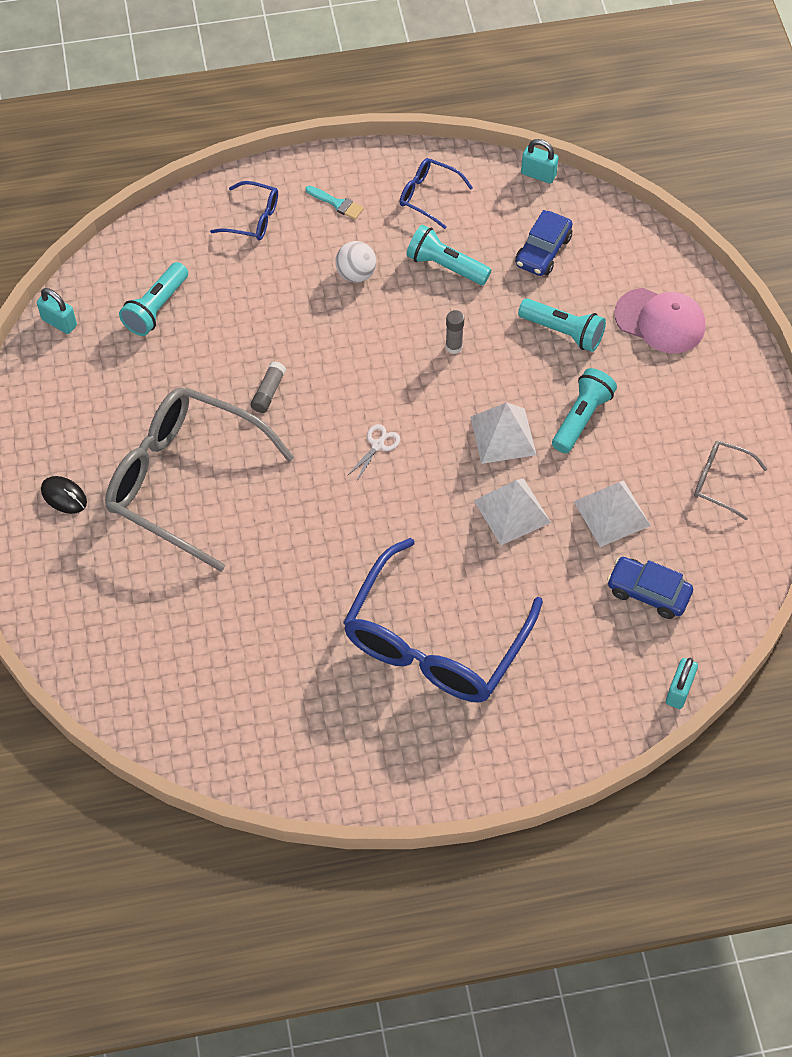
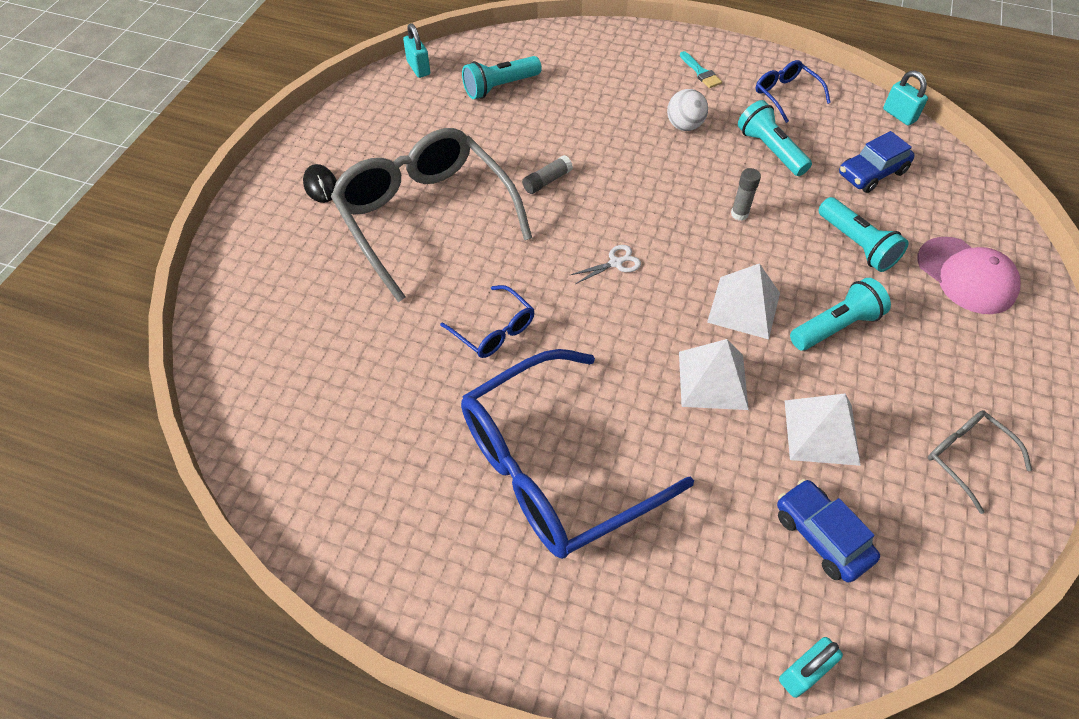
camera: 30 degrees right, 5 degrees down
blue glasses [210,181,278,241] -> blue glasses moved to [440,285,535,358]

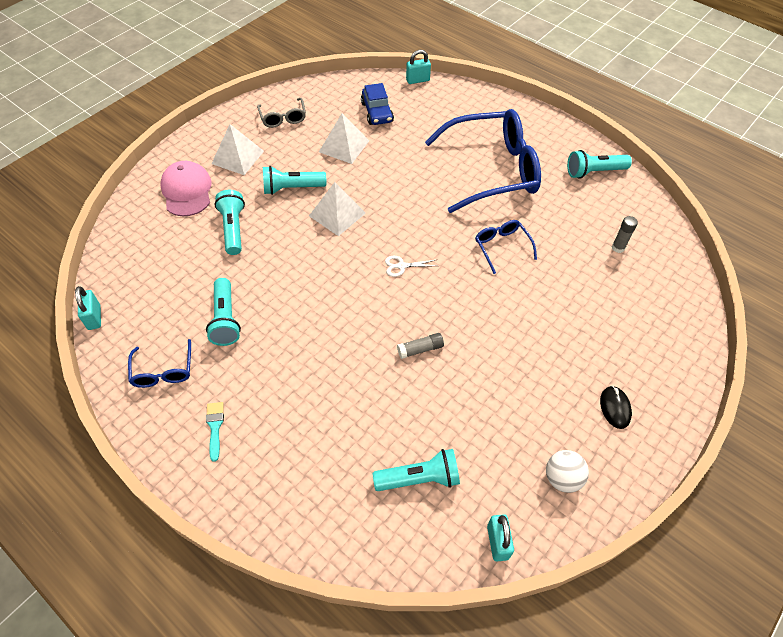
camera: 160 degrees left, 0 degrees up
grey glasses [331,128,532,302] -> none
white ball [667,89,708,131] -> white ball moved to [546,450,589,493]
white pyramid [679,339,749,410] -> white pyramid moved to [211,124,264,175]
grey glue stick [731,168,761,221] -> grey glue stick moved to [612,216,638,253]
blue car [839,131,915,193] -> none
none -> turquoise flashlight [567,150,632,179]

